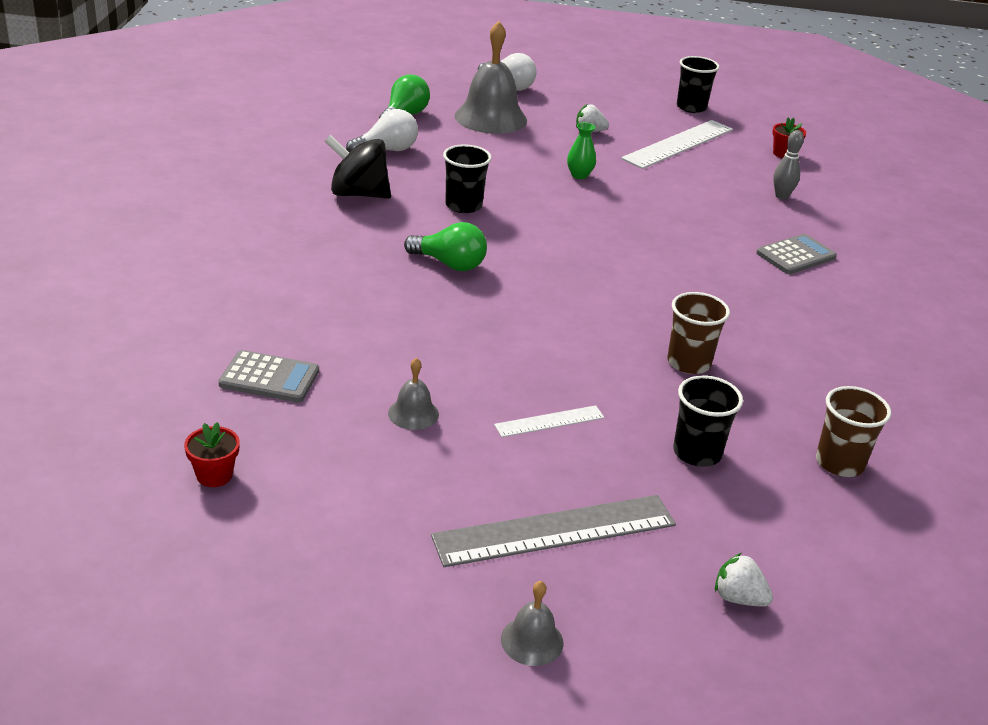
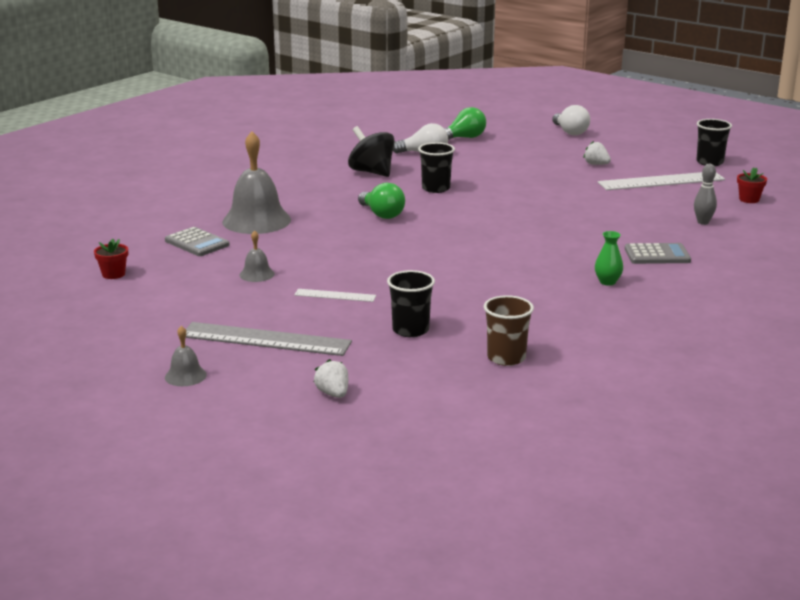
camera: 35 degrees right, 10 degrees down
grey bell [454,21,527,134] -> grey bell moved to [222,131,291,234]
green vase [567,122,596,179] -> green vase moved to [595,231,623,286]
brown cup [667,292,730,374] -> none

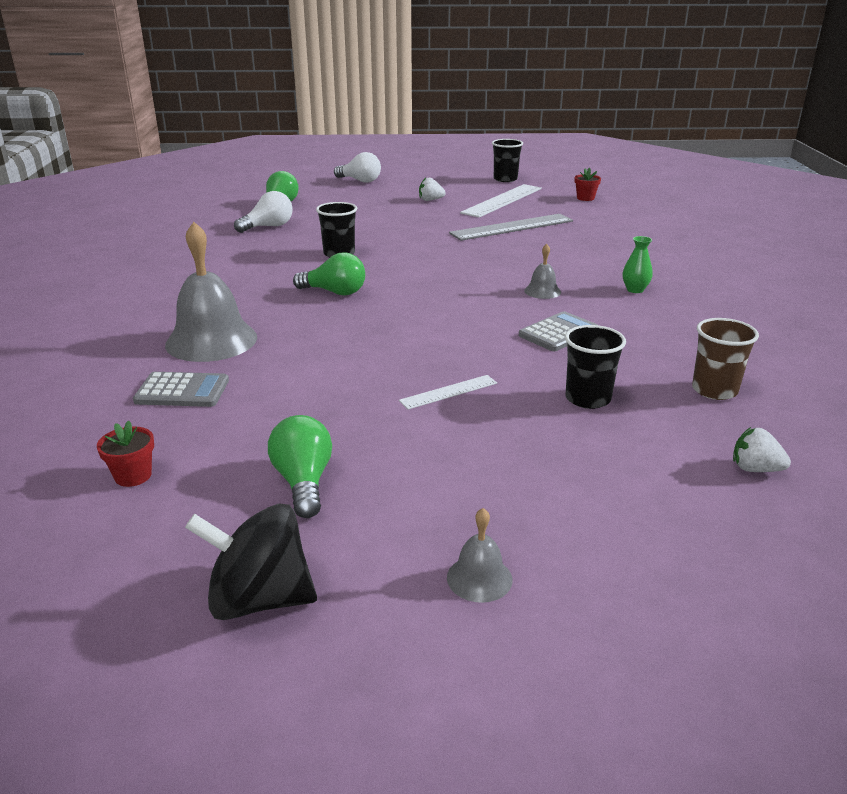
camera: 40 degrees left, 5 degrees up
grey ruler [186,322,352,356] -> grey ruler moved to [449,214,573,241]
grey bell [239,230,275,282] -> grey bell moved to [524,244,561,299]
white strawberry [314,359,348,398] -> white strawberry moved to [733,427,791,472]
black spinning top [348,126,395,177] -> black spinning top moved to [185,504,317,620]
grey calculator [625,243,691,264] -> grey calculator moved to [519,311,597,351]
grey bowling pin [694,164,717,225] -> none
none -> green light bulb [268,415,332,518]

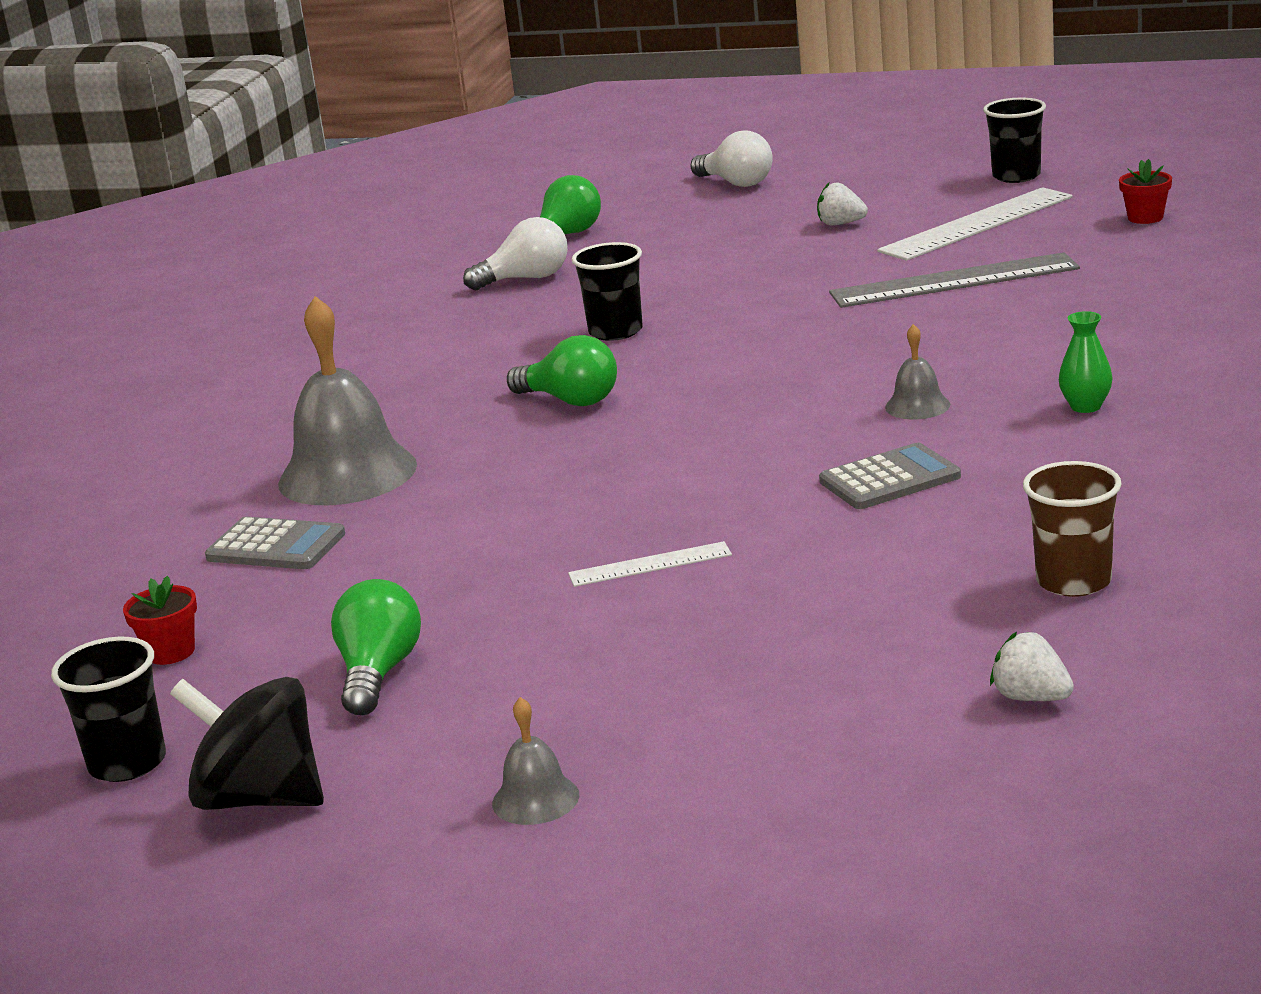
camera: 20 degrees right, 5 degrees down
black cup [565,325,626,409] -> black cup moved to [51,637,166,782]

